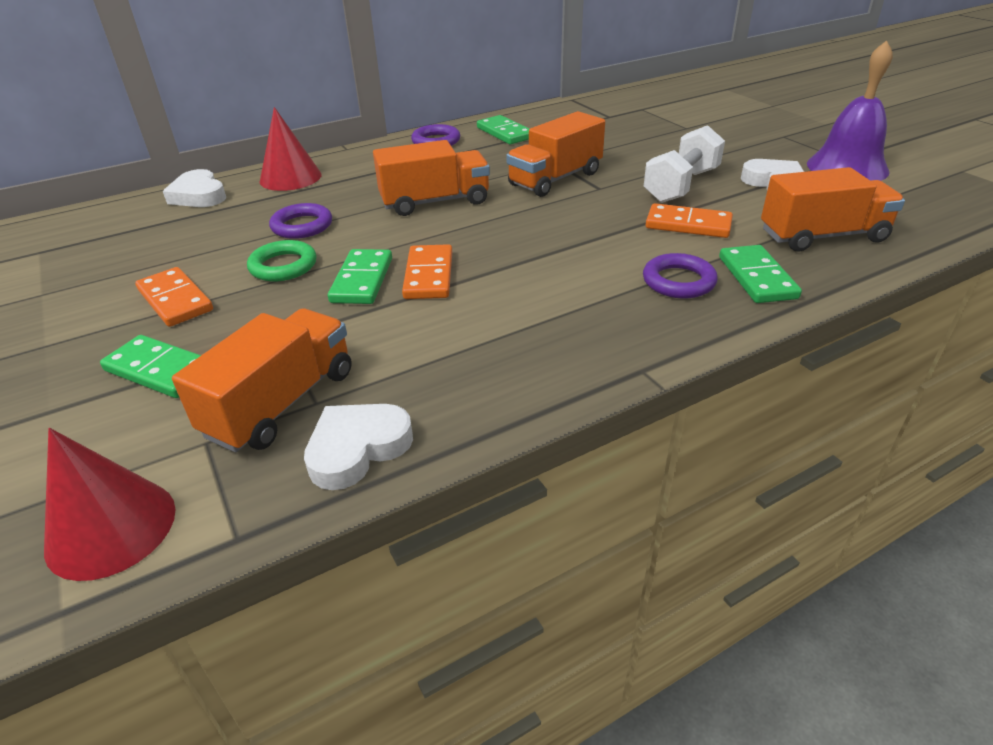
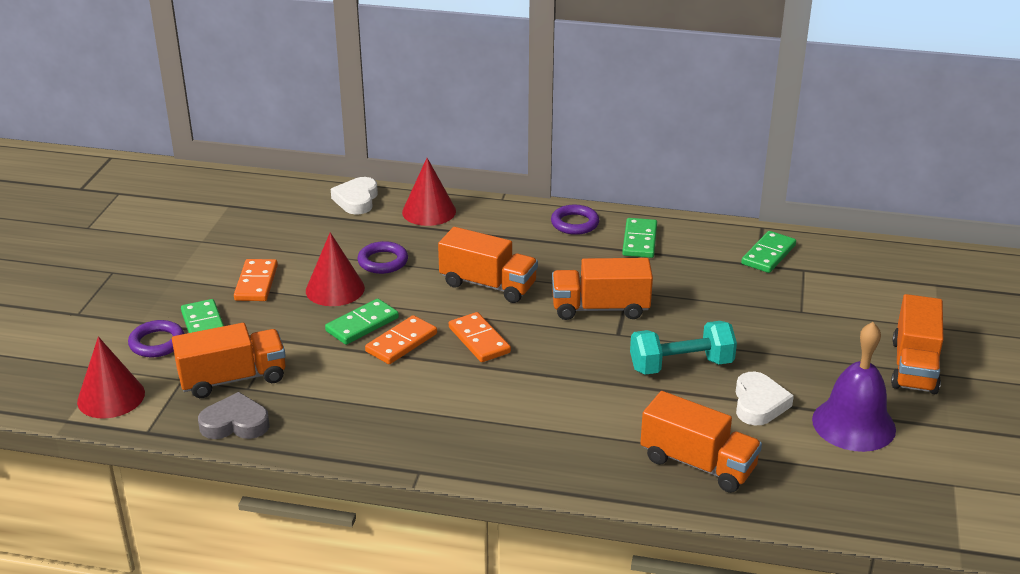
camera: 40 degrees right, 5 degrees down
green ring [247,240,317,281] -> red cone [306,232,365,306]
white heart [304,404,413,490] -> grey heart [198,392,270,439]
white dumbbell [643,125,725,203] -> turquoise dumbbell [630,321,737,375]
purple ring [643,253,718,298] -> purple ring moved to [128,320,185,357]
orange domino [646,203,733,238] -> orange domino moved to [449,312,511,362]
green domino [719,245,802,303] -> green domino moved to [741,231,796,273]
none -> orange truck [891,294,944,394]

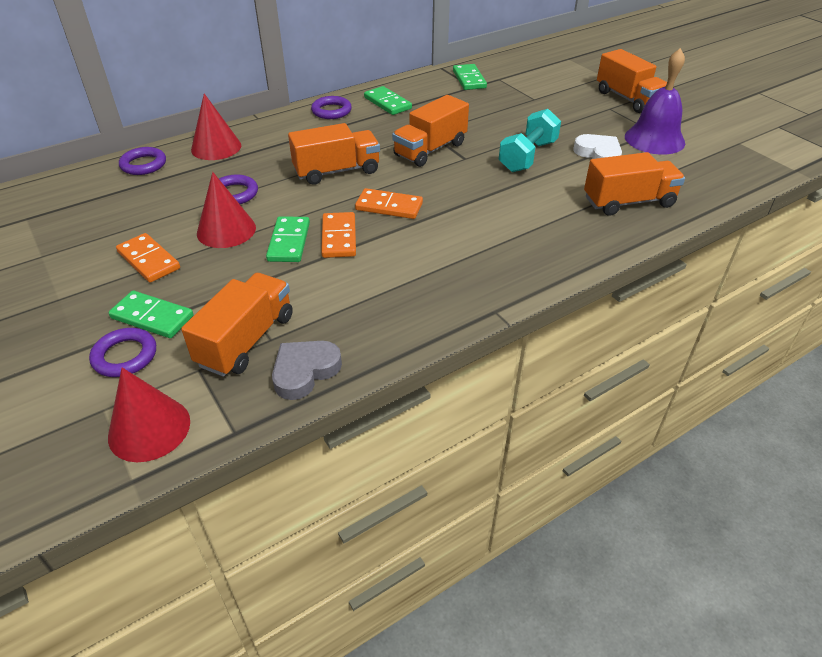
camera: 45 degrees left, 10 degrees up
white heart [331,177,378,214] -> purple ring [119,147,166,175]

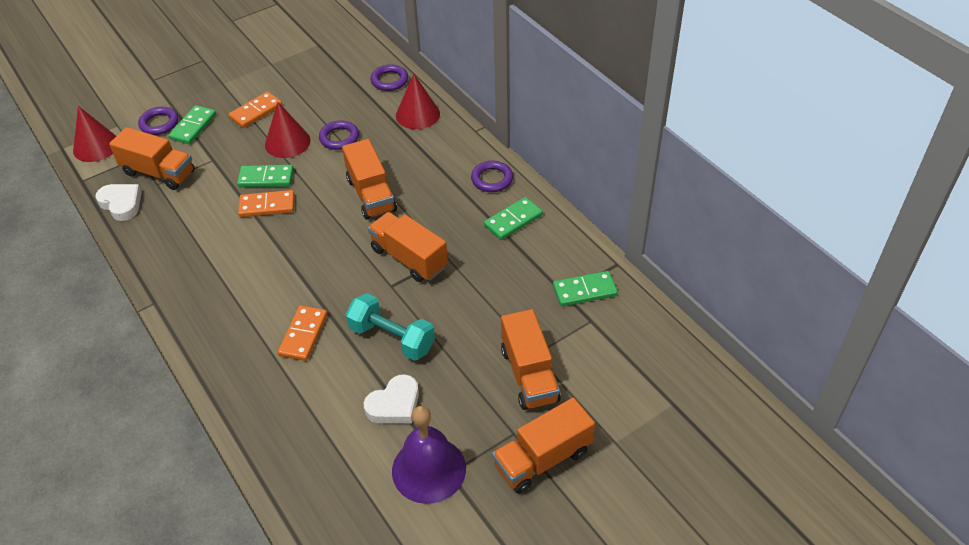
camera: 90 degrees right, 5 degrees up
grey heart [272,341,342,400] -> white heart [96,184,142,221]
orange domino [355,188,423,219] -> orange domino moved to [278,306,327,361]
orange truck [584,152,685,216] -> orange truck moved to [501,309,561,410]

